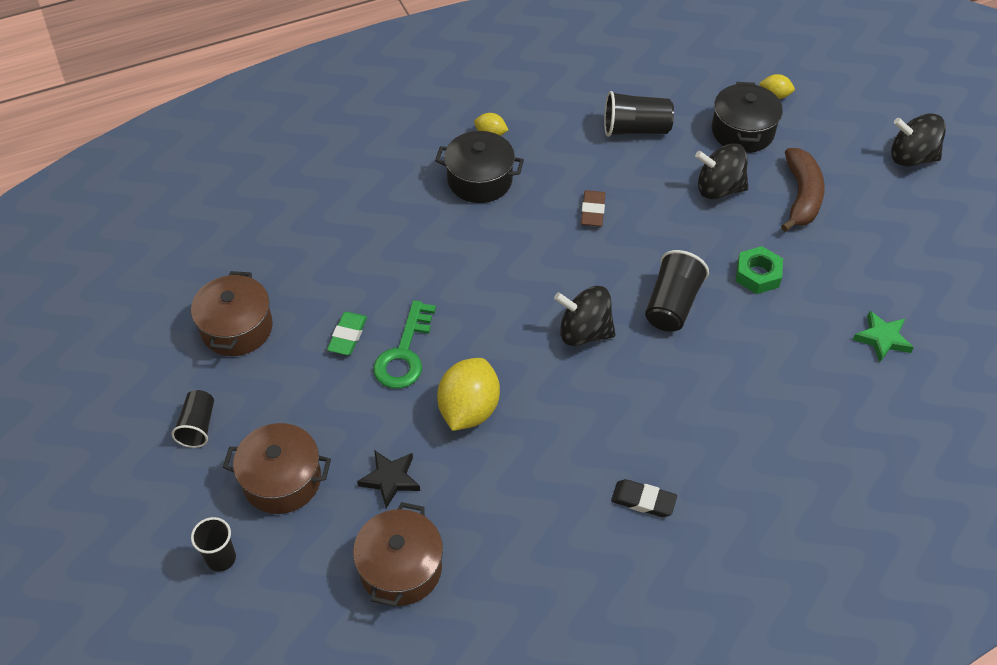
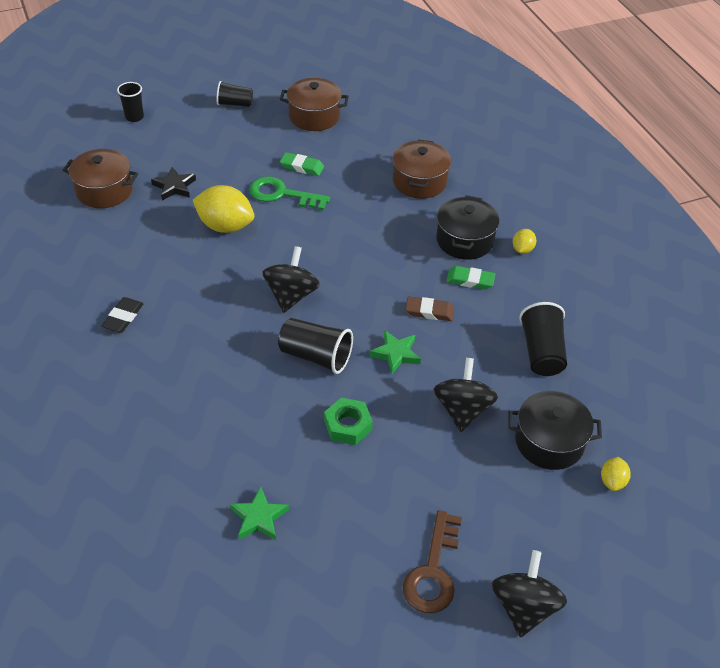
camera: 90 degrees right, 5 degrees down
brown pot [223,423,331,514] -> brown pot moved to [392,139,451,199]
brown banana [781,148,825,232] -> none
none -> green star [369,330,421,374]
none -> brown key [403,510,462,613]
none -> green eraser [446,266,495,290]

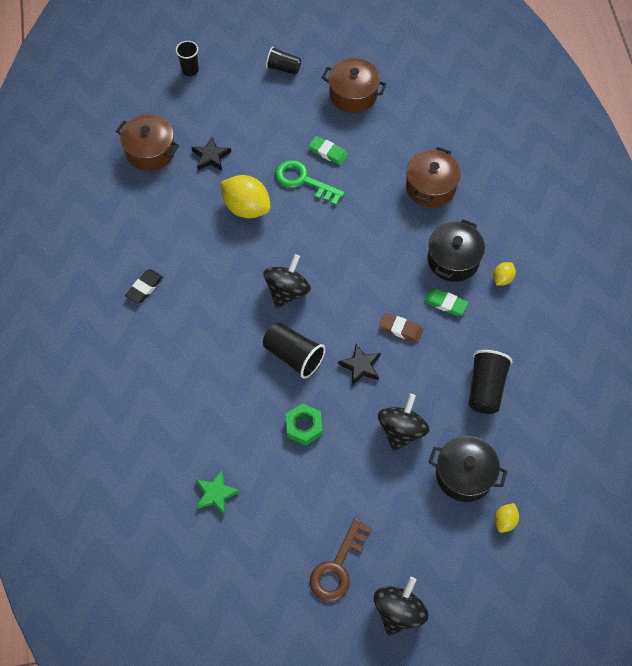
camera: 15 degrees right, 15 degrees up
green star [369,330,421,374] -> black star [338,344,381,385]

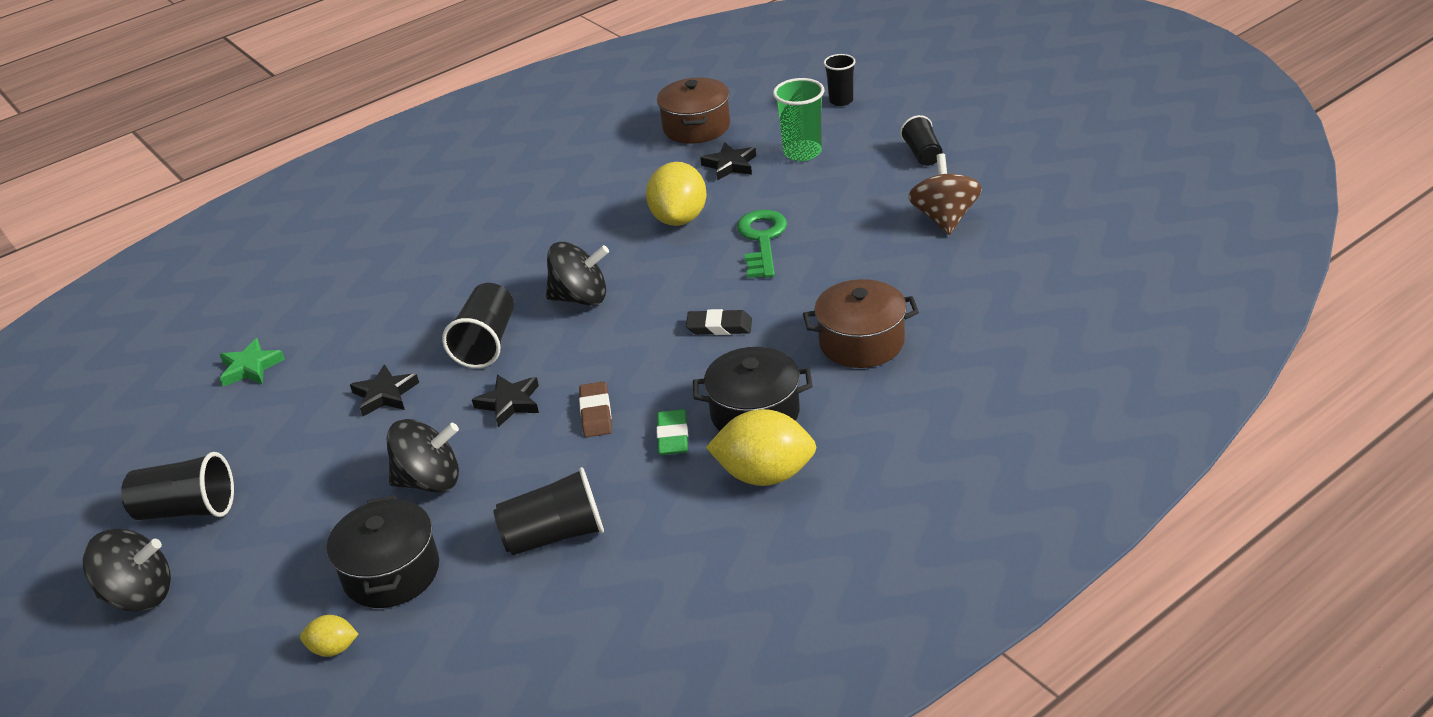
camera: 65 degrees right, 25 degrees down
black eraser [125,269,163,304] -> black eraser moved to [686,309,752,335]
green nut [286,403,323,446] -> black star [350,364,419,416]
green eraser [308,136,348,165] -> none
brown key [310,518,372,602] -> black cup [121,452,234,520]
brown pot [322,58,386,113] -> brown spinning top [908,154,982,235]
yellow lemon [493,262,516,285] -> yellow lemon [706,409,817,486], size x2.02
none -> green cup [773,78,824,161]

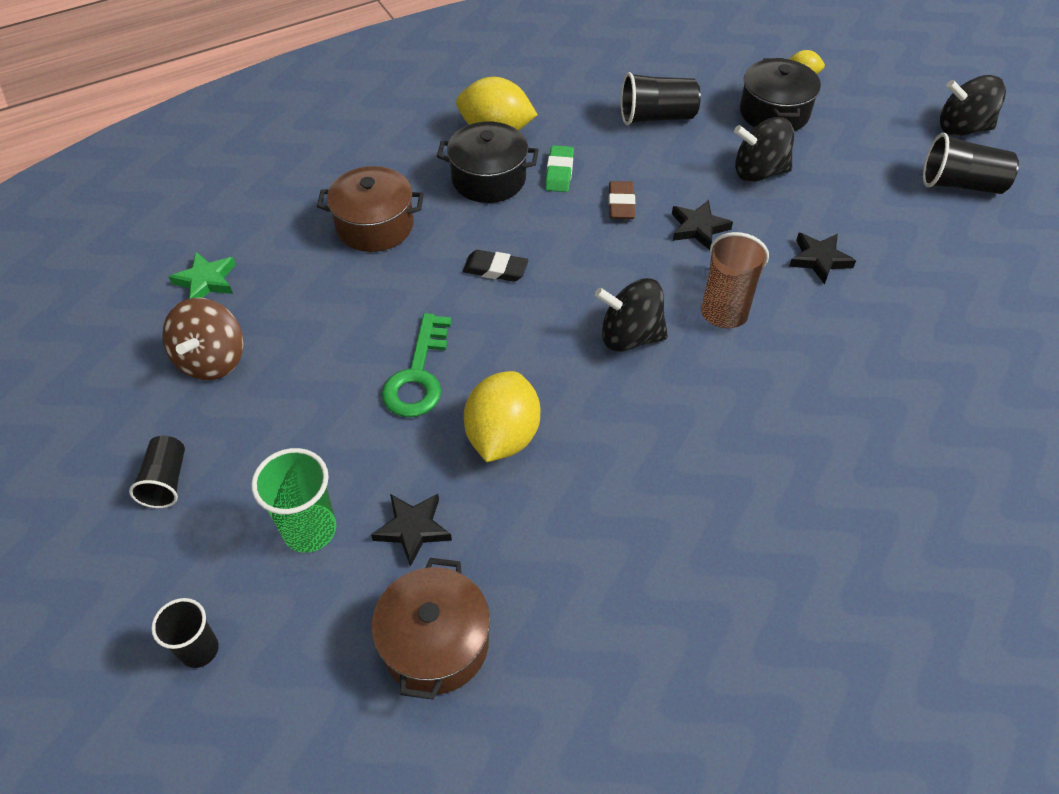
camera: 175 degrees left, 15 degrees up
green star [220,338,285,387] -> green star moved to [169,252,236,299]
black cup [442,283,514,368] -> brown cup [701,232,769,328]

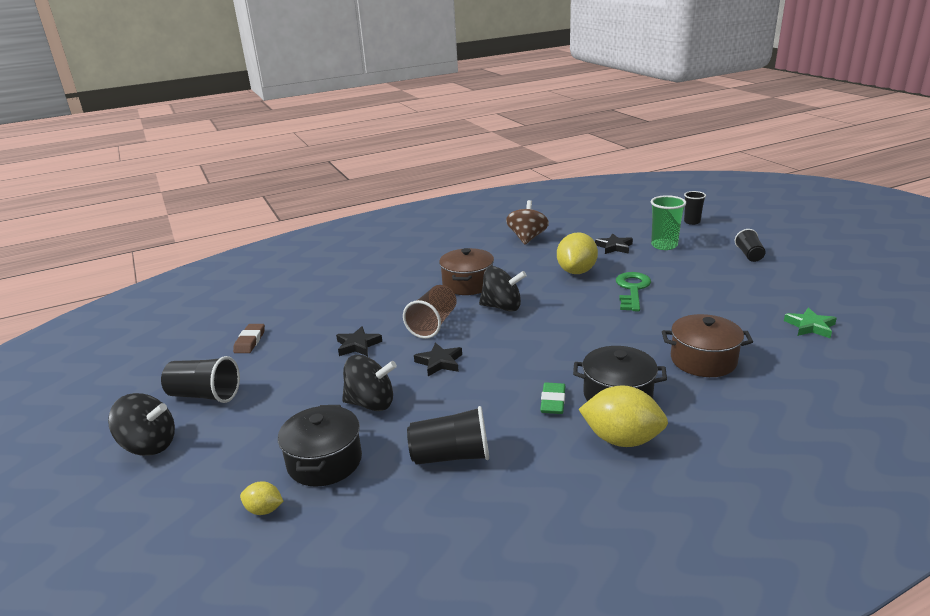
camera: 175 degrees left, 25 degrees down
brown spinning top [162,298,244,380] -> brown spinning top moved to [506,200,549,245]
brown pot [371,558,490,700] -> brown pot moved to [439,248,494,295]
black eraser [463,250,529,282] -> none
brown eraser [608,181,635,219] -> brown eraser moved to [233,324,265,353]

